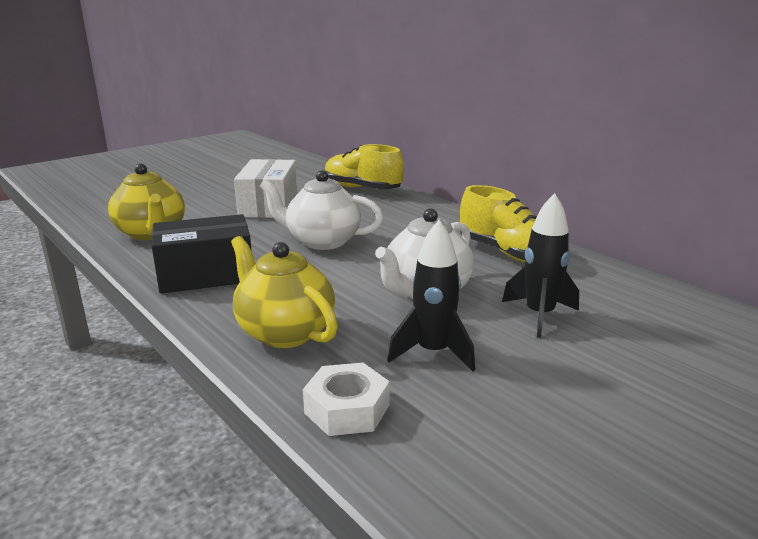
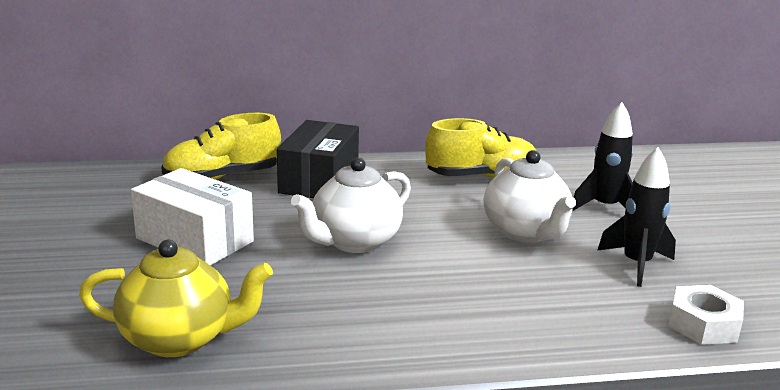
camera: 60 degrees left, 0 degrees up
black box [152,214,252,294] -> black box moved to [277,120,359,198]
yellow teapot [231,236,338,348] -> none

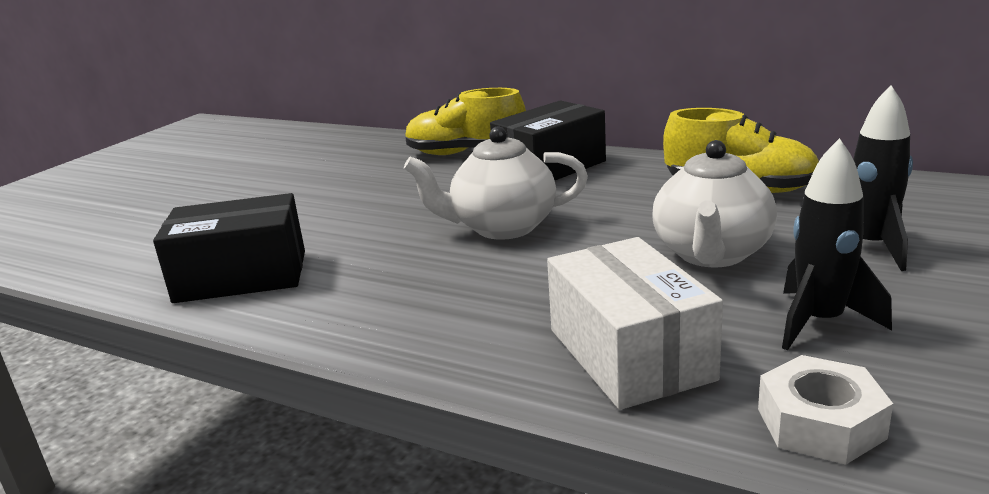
camera: 40 degrees right, 0 degrees up
yellow teapot [79,240,273,357] -> black box [153,193,305,303]
white box [131,168,254,266] -> white box moved to [547,237,723,410]

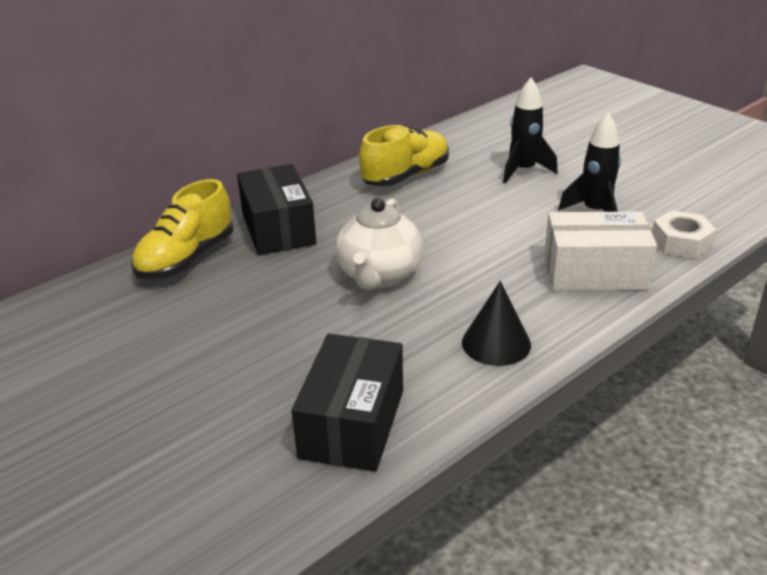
camera: 70 degrees left, 10 degrees up
white teapot [652,140,777,267] -> none
none -> black cone [462,281,531,366]

